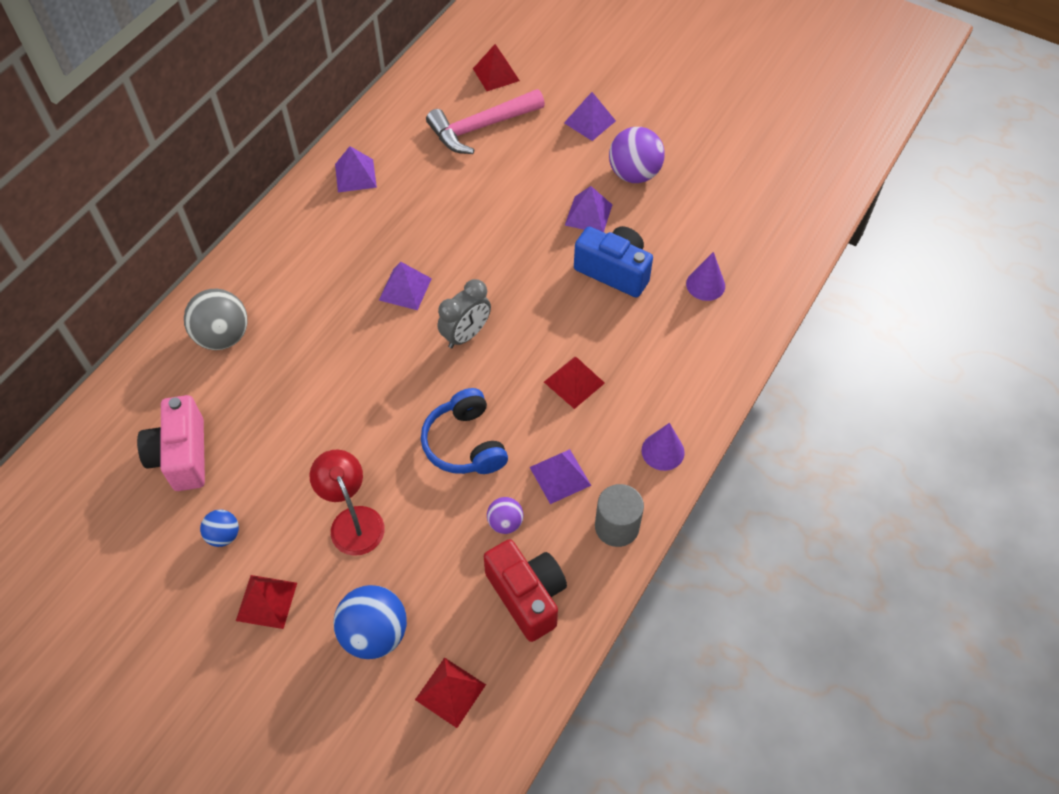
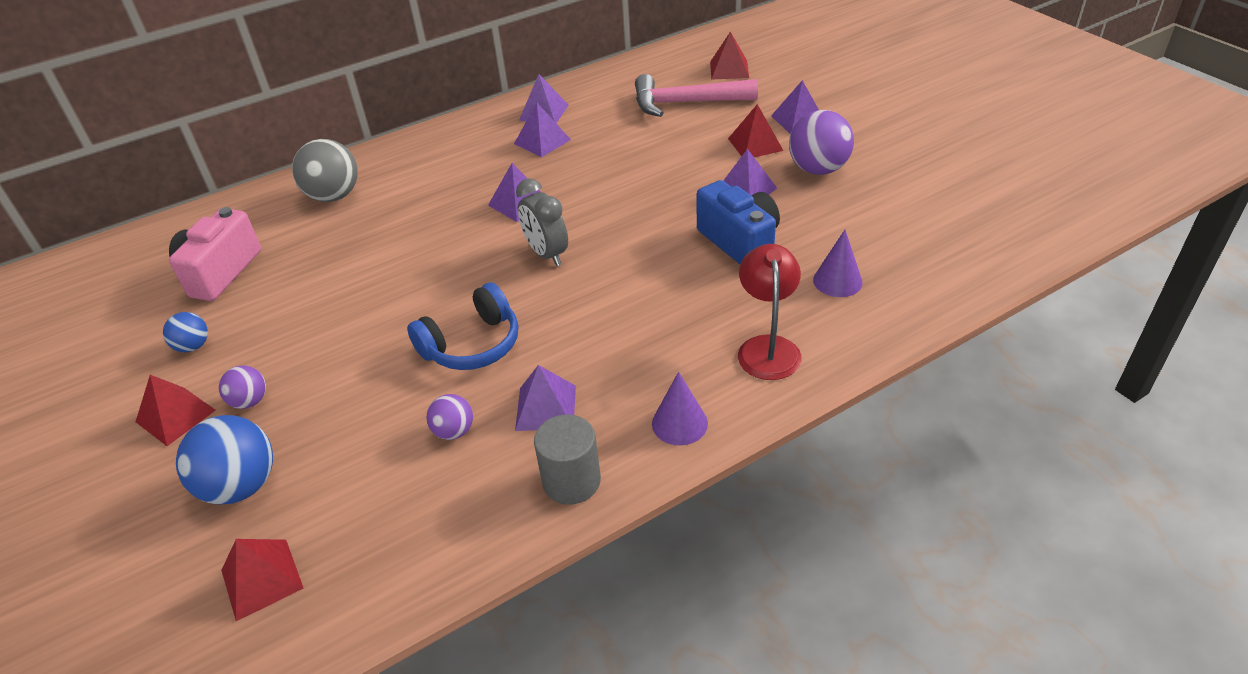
camera: 30 degrees right, 15 degrees down
red lamp [309,449,385,556] -> red lamp moved to [738,244,802,380]
blue headphones [421,388,508,474] -> blue headphones turned 135 degrees counterclockwise [407,282,518,370]
grey clock [438,279,491,348] -> grey clock turned 75 degrees clockwise [516,178,568,266]
red camera [484,539,567,642] -> none
red pyramid [544,357,605,409] -> red pyramid moved to [728,104,783,157]
none -> purple ball [219,366,266,409]
none -> purple pyramid [514,103,571,157]

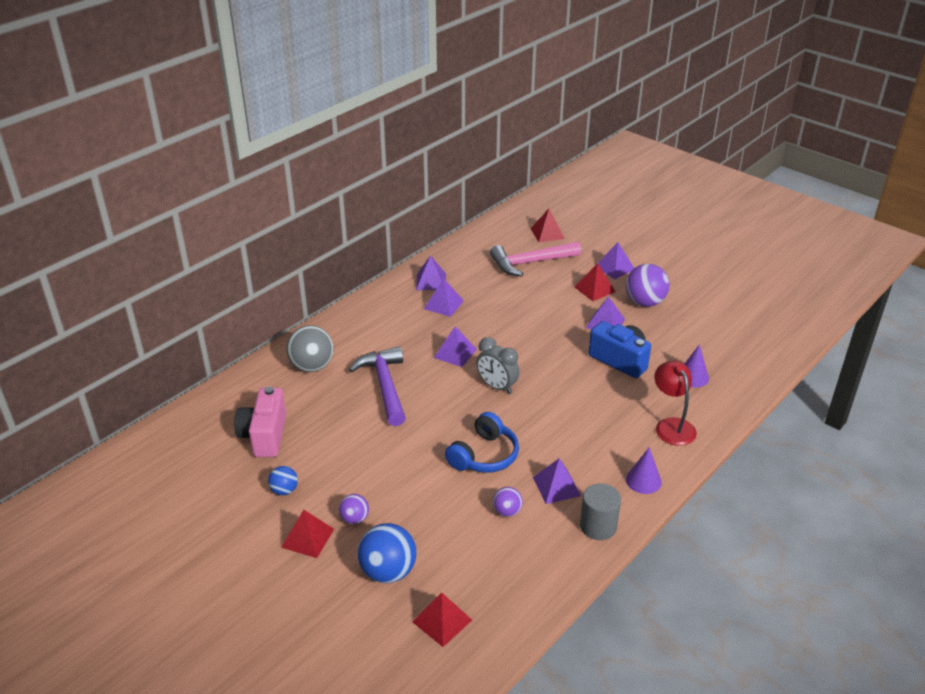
camera: 20 degrees left, 5 degrees down
none -> purple hammer [349,347,406,426]

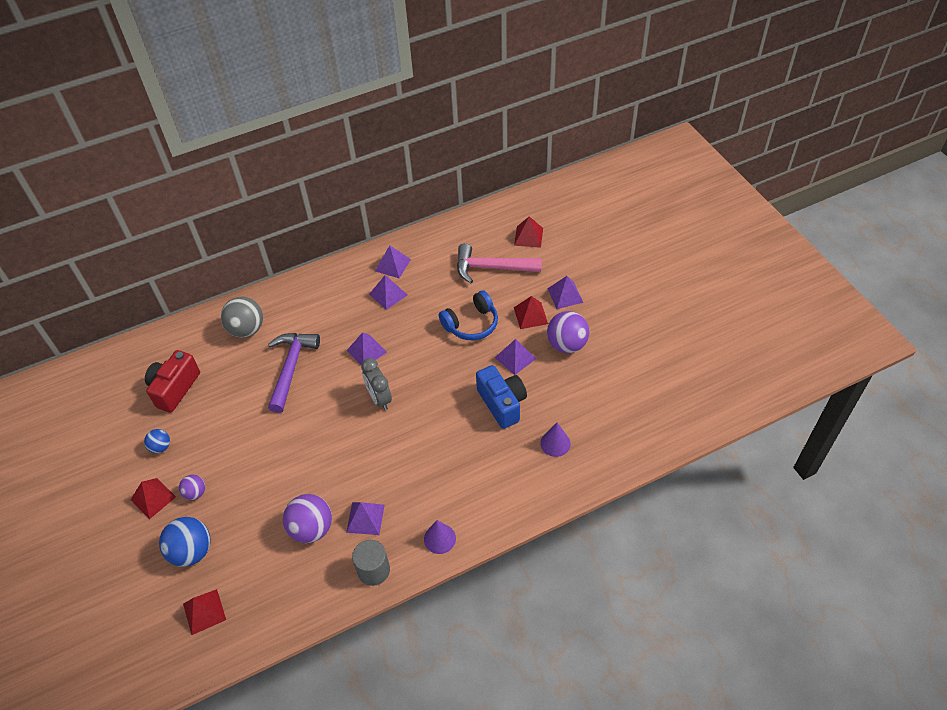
camera: 25 degrees right, 15 degrees up
pink camera [234,387,286,457] -> red camera [145,350,200,413]
blue headphones [445,412,519,473] -> blue headphones moved to [439,290,498,341]
purple ball [493,487,523,517] -> purple ball [283,494,332,543], size x1.83
red lamp [654,361,697,446] -> none

